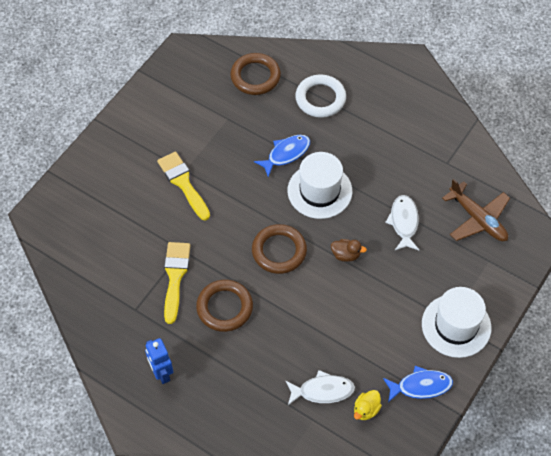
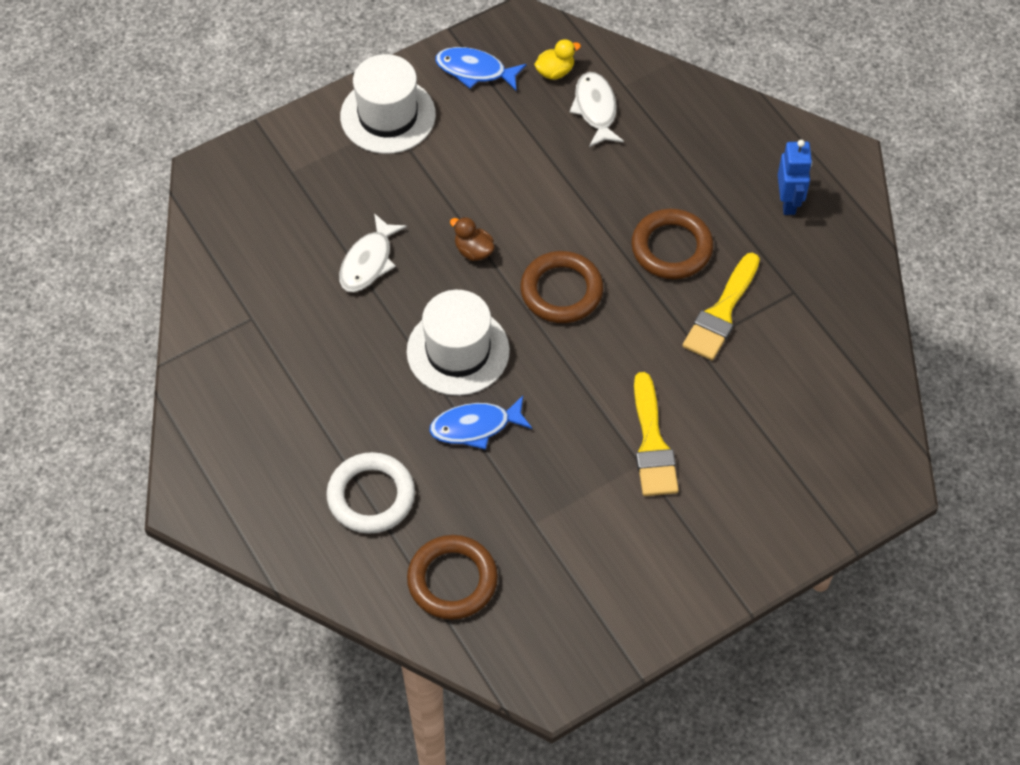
camera: 155 degrees left, 0 degrees up
white fish [285,370,355,405] -> white fish turned 60 degrees clockwise [569,72,624,147]
brown plane [442,179,510,241] -> none

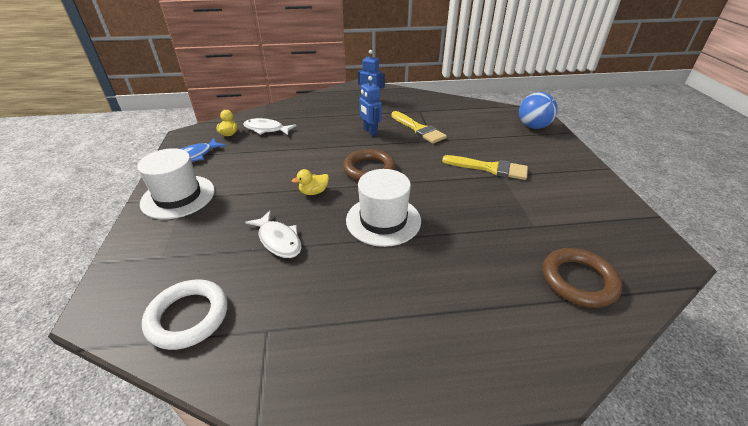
camera: 65 degrees left, 20 degrees down
white ring [327,452,415,534] -> white ring moved to [142,279,228,350]
blue fish [429,396,532,450] -> none
brown duck [450,217,495,261] -> yellow duck [292,169,329,195]
brown ring [631,209,713,279] -> blue robot [359,76,382,136]
none -> blue ball [519,92,558,129]

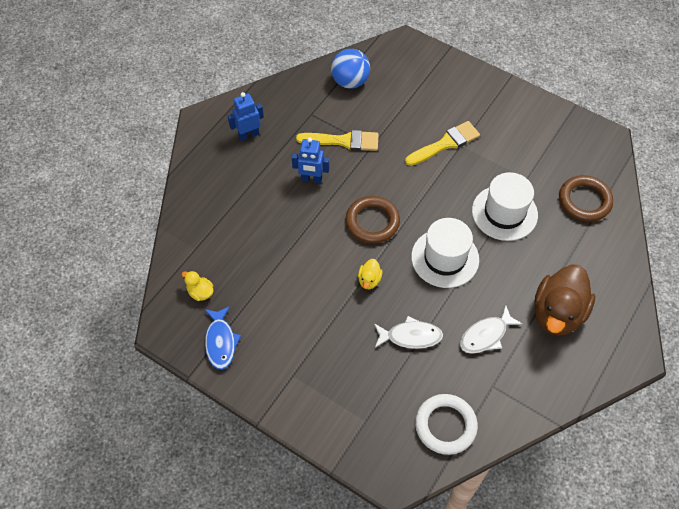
camera: 50 degrees left, 20 degrees up
white hat [137,148,215,219] -> white hat moved to [472,172,538,241]
white fish [243,118,296,135] -> white fish moved to [460,306,523,354]
blue ball [519,92,558,129] -> blue ball moved to [331,49,370,89]
none -> brown duck [535,264,595,336]

